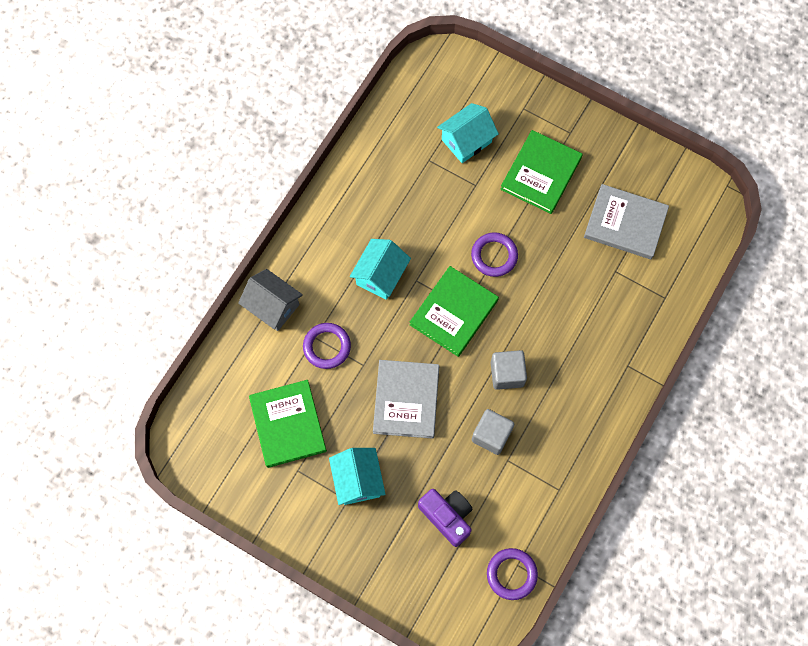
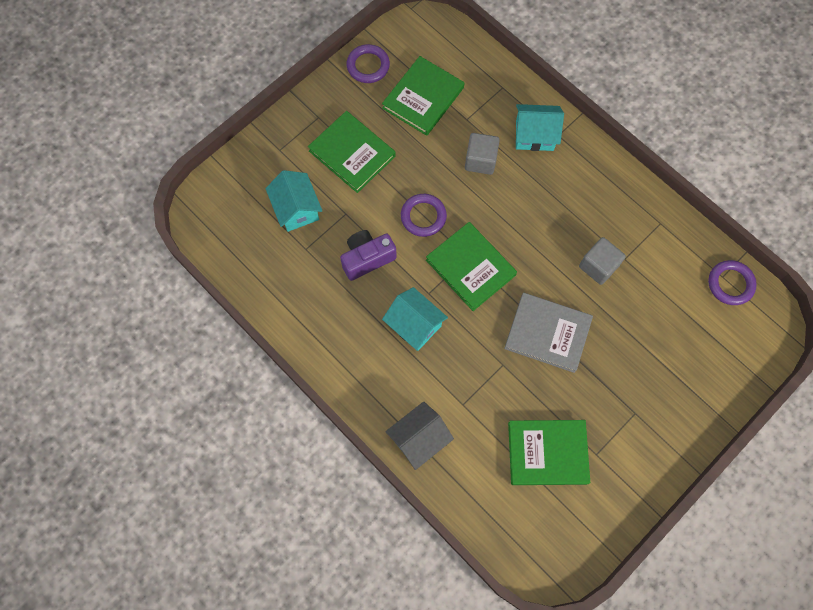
camera: 75 degrees left, 0 degrees up
purple ring [303,323,351,369] -> purple ring moved to [347,44,390,83]
turquoise house [329,448,386,505] -> turquoise house moved to [516,104,564,151]
purple camera [418,489,473,547] -> purple camera moved to [340,230,397,281]
grey cube [491,350,527,390] -> grey cube moved to [465,133,500,175]
grey book [584,184,669,259] -> green book [382,56,464,136]

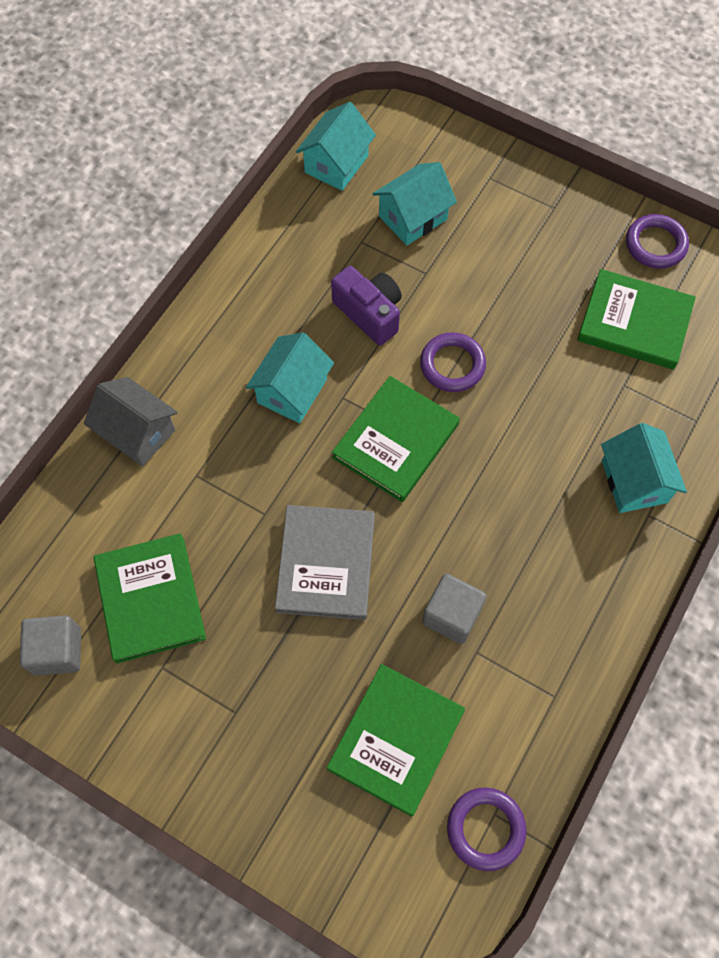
camera: 75 degrees right, 5 degrees down
green book [308,111,396,193] -> green book moved to [327,664,465,817]
grey cube [465,133,500,175] -> grey cube moved to [20,615,81,676]
none -> turquoise house [296,102,376,191]

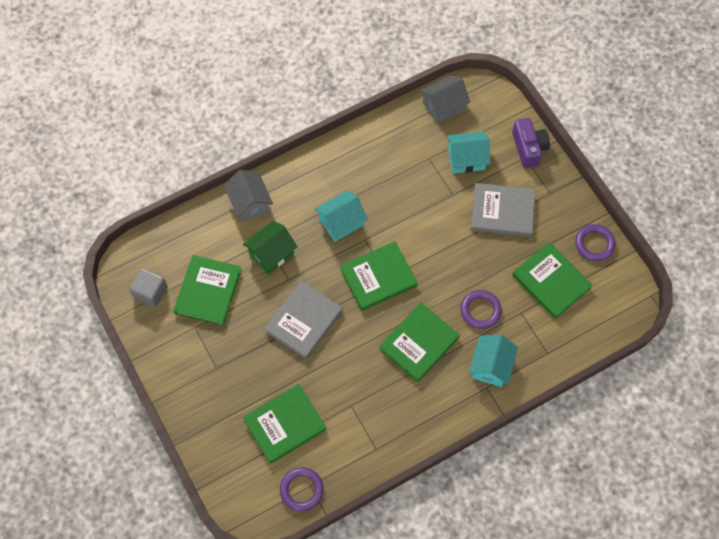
camera: 30 degrees right, 0 degrees up
turquoise house [296,102,376,191] -> grey house [420,75,470,124]
purple camera [331,266,402,345] -> purple camera moved to [512,118,550,168]
purple ring [420,332,486,392] -> purple ring moved to [460,290,502,329]
grey cube [422,574,487,644] -> none
none -> green house [243,221,298,274]
none -> green book [379,303,460,382]
none -> grey book [471,183,535,237]

